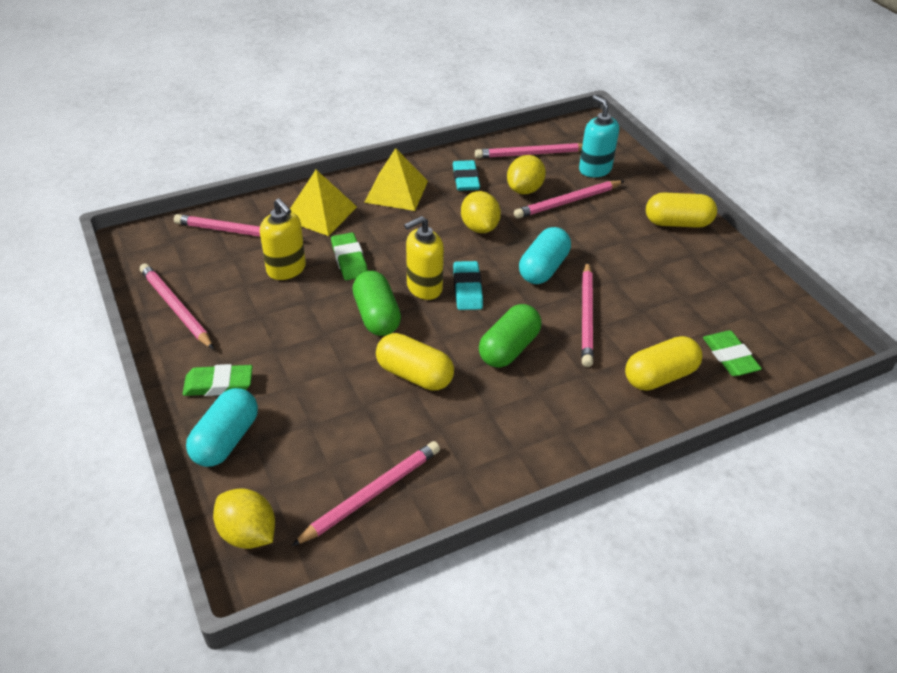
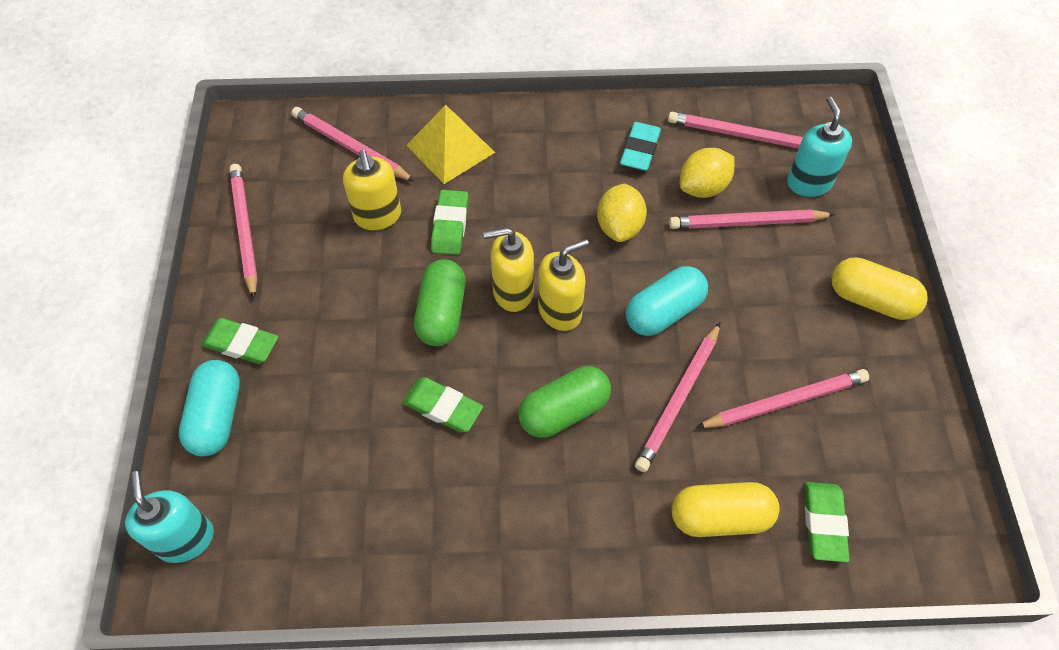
camera: 25 degrees right, 15 degrees up
turquoise capsule [186,388,258,467] -> turquoise capsule turned 45 degrees counterclockwise [179,360,240,456]
yellow lemon [213,488,275,549] -> turquoise soap dispenser [125,471,214,563]
pink pencil [292,441,440,546] -> pink pencil moved to [696,369,869,428]
yellow pyramid [364,148,428,211] -> none
yellow capsule [376,333,454,390] -> green eraser [402,377,483,432]
turquoise eraser [453,261,483,310] -> yellow soap dispenser [538,239,589,331]

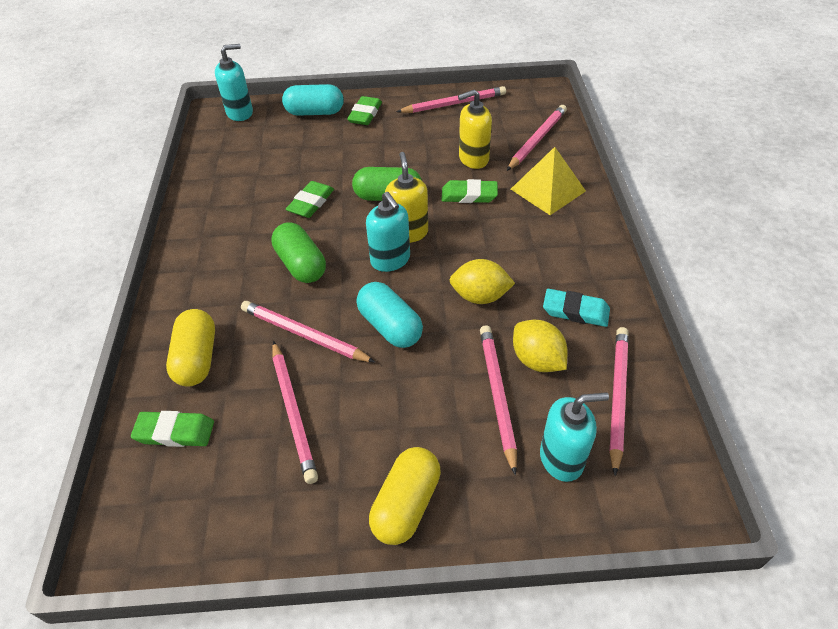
camera: 90 degrees right, 10 degrees down
yellow soap dispenser [538,239,589,331] -> turquoise soap dispenser [366,192,410,272]

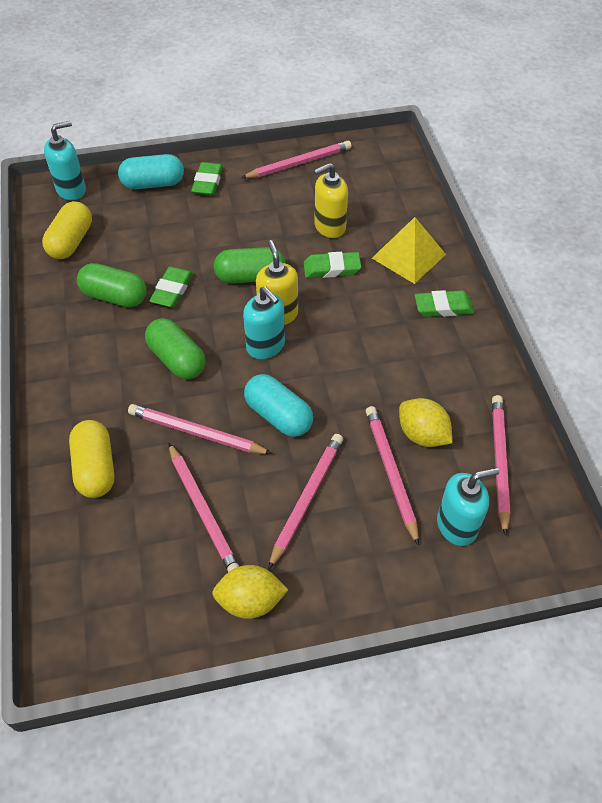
camera: 10 degrees left, 5 degrees up
green eraser [131,411,214,447] -> green eraser moved to [415,290,474,317]
yellow capsule [369,447,441,545] -> yellow capsule moved to [42,201,92,259]
yellow lemon [450,259,515,304] -> yellow lemon moved to [212,565,288,619]
pink pencil [507,105,567,171] -> pink pencil moved to [268,434,343,570]
turquoise eraser [543,289,610,327] -> none
none -> green capsule [77,263,147,307]

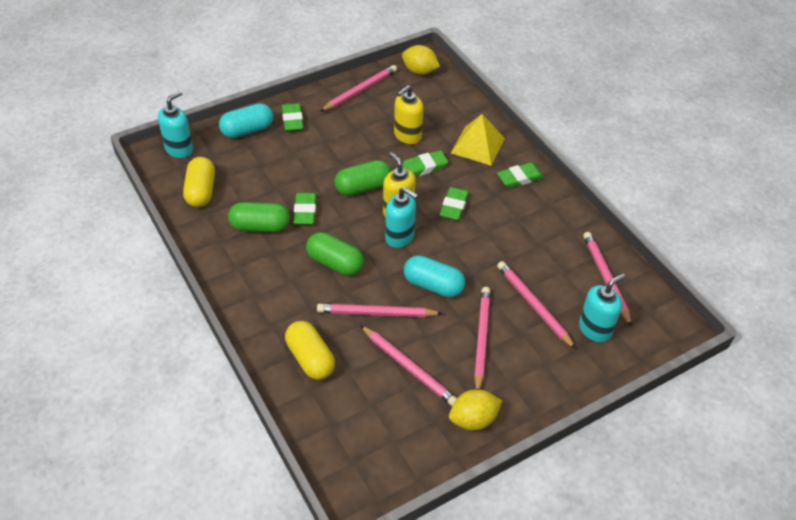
camera: 20 degrees left, 5 degrees down
yellow lemon [399,398,453,447] -> yellow lemon moved to [402,45,440,75]
none -> green eraser [439,187,469,221]

